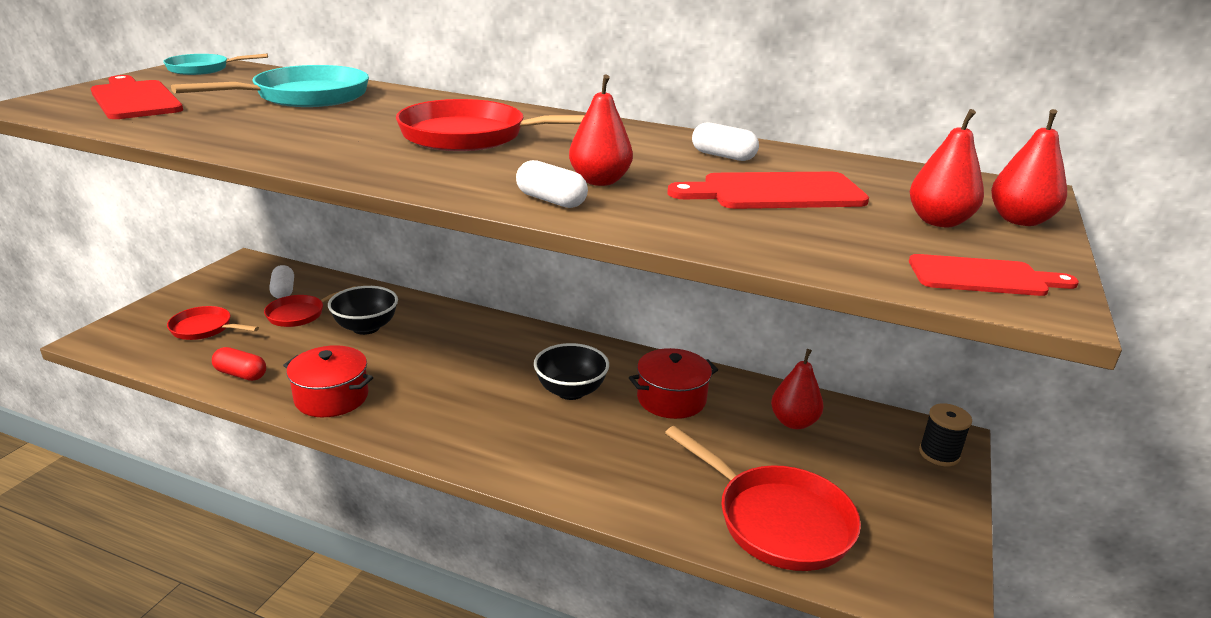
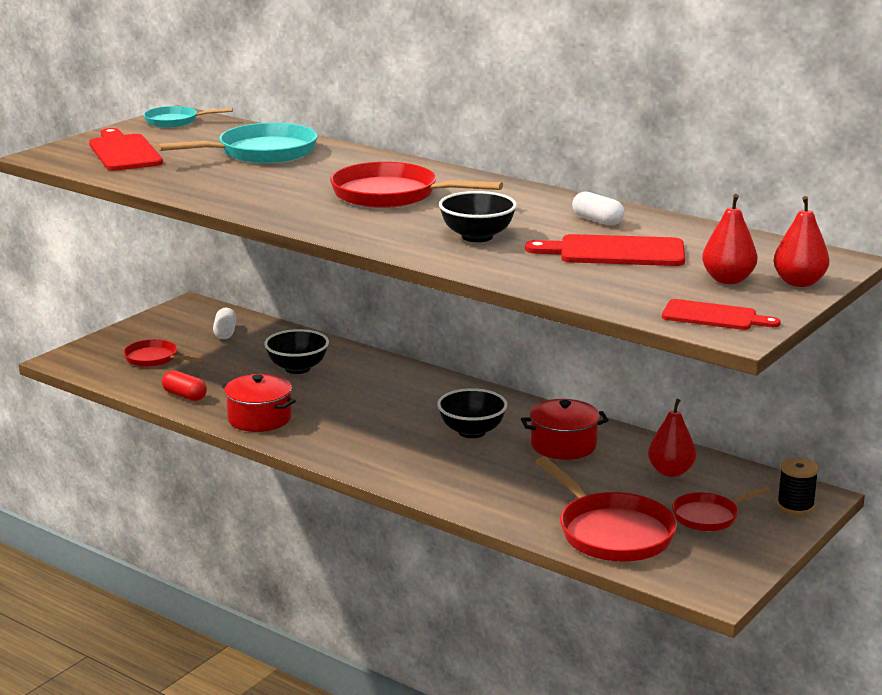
camera: 15 degrees right, 5 degrees down
red pan [264,286,356,327] -> red pan moved to [672,487,771,531]
white capsule [516,160,588,208] -> none
red pear [569,75,633,186] -> black bowl [439,191,517,242]

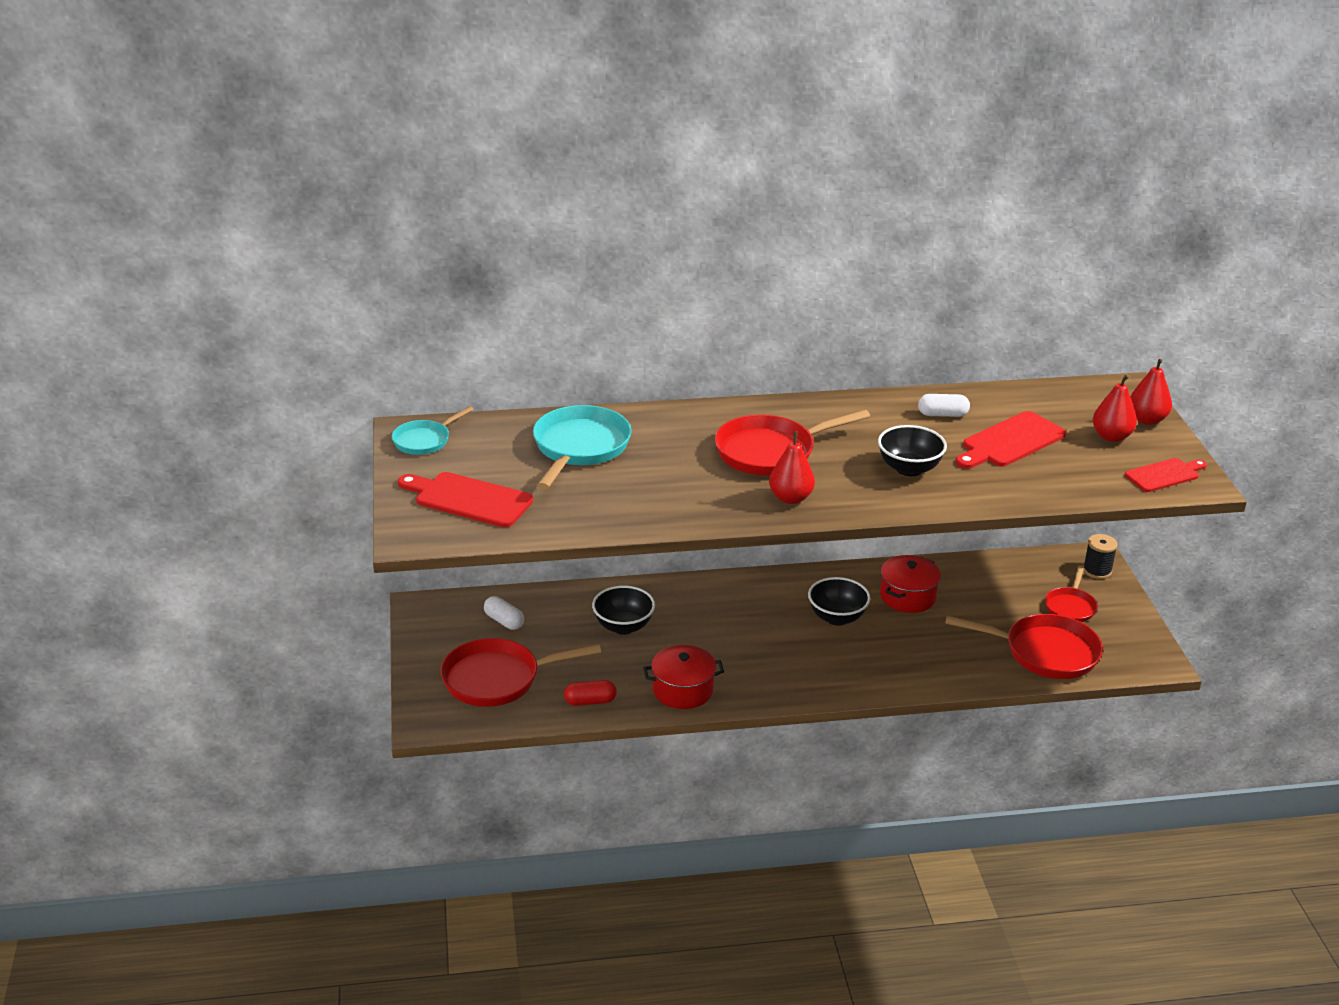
camera: 45 degrees left, 10 degrees up
red pan [123,339,202,367] -> red pan [441,638,601,707], size x1.73
red pear [648,399,696,477] -> red pear moved to [769,431,815,504]

